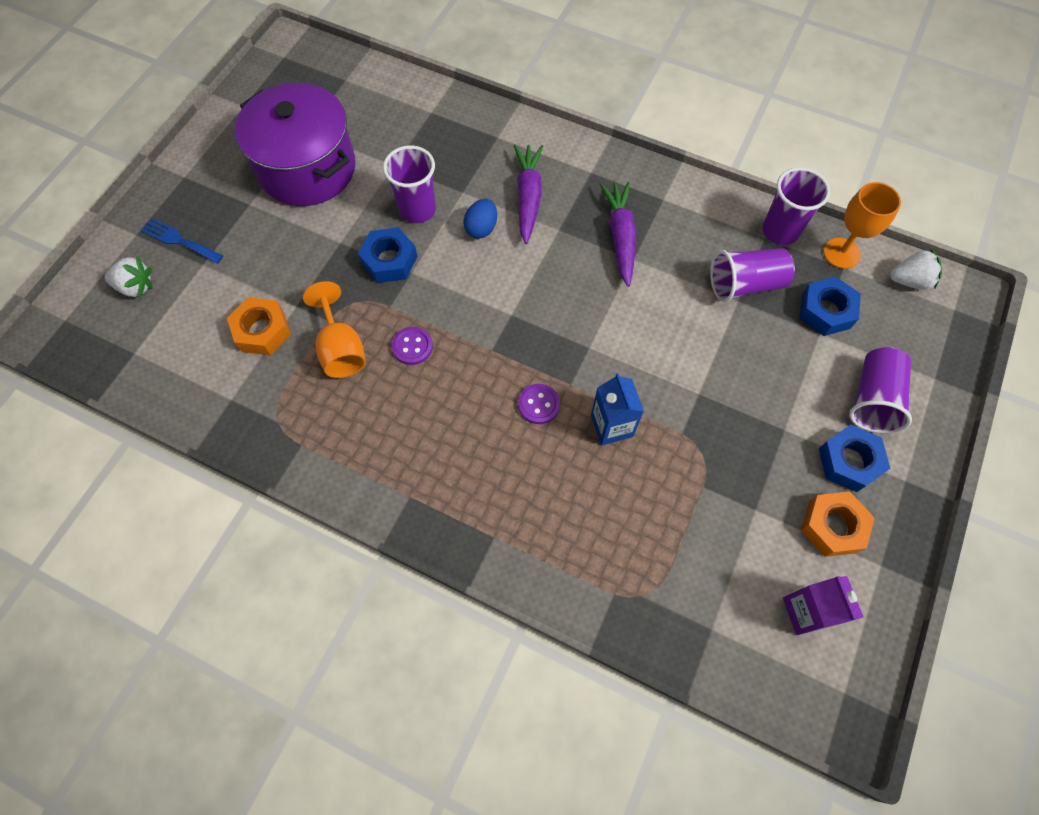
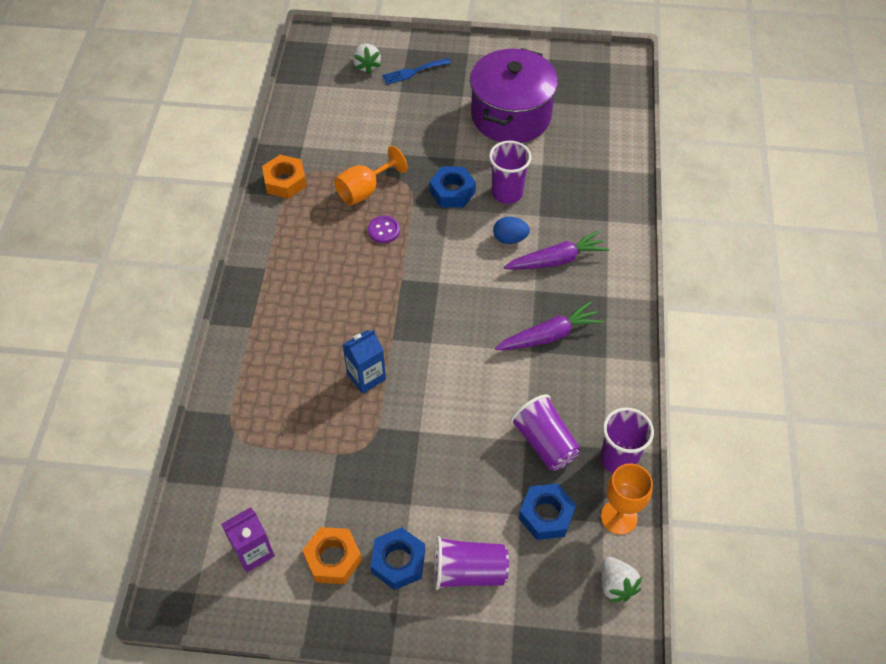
camera: 70 degrees right, 10 degrees down
blue fork [140,218,223,264] -> blue fork turned 120 degrees counterclockwise [382,58,451,85]
orange nut [227,297,291,355] -> orange nut moved to [262,155,307,199]
purple button [518,384,560,424] -> none

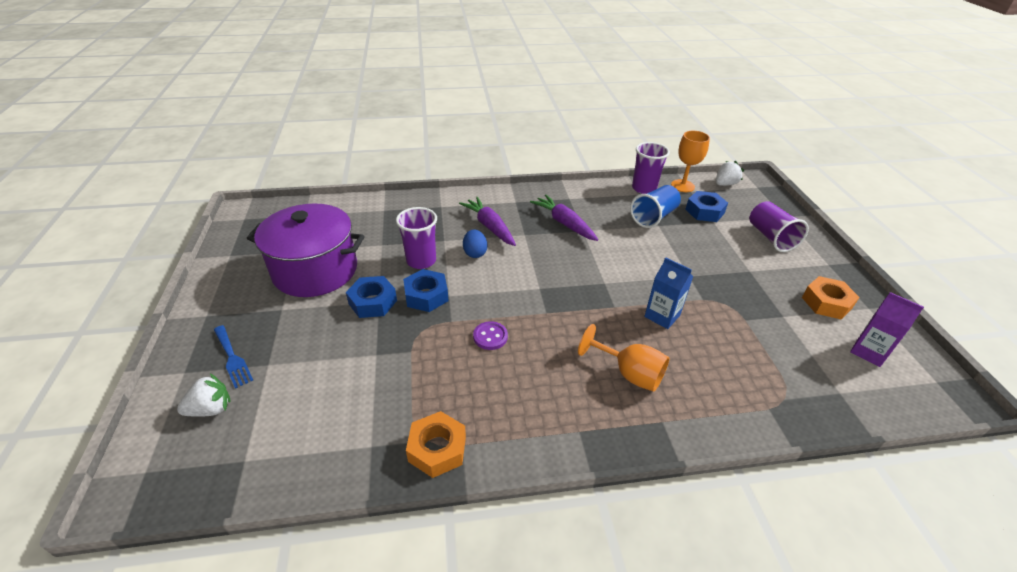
camera: 105 degrees left, 15 degrees down
orange goblet [334,146,408,205] -> orange goblet moved to [578,324,670,392]
blue nut [370,527,425,590] -> blue nut moved to [346,276,397,318]
purple cup [510,394,580,471] -> blue cup [630,185,681,228]

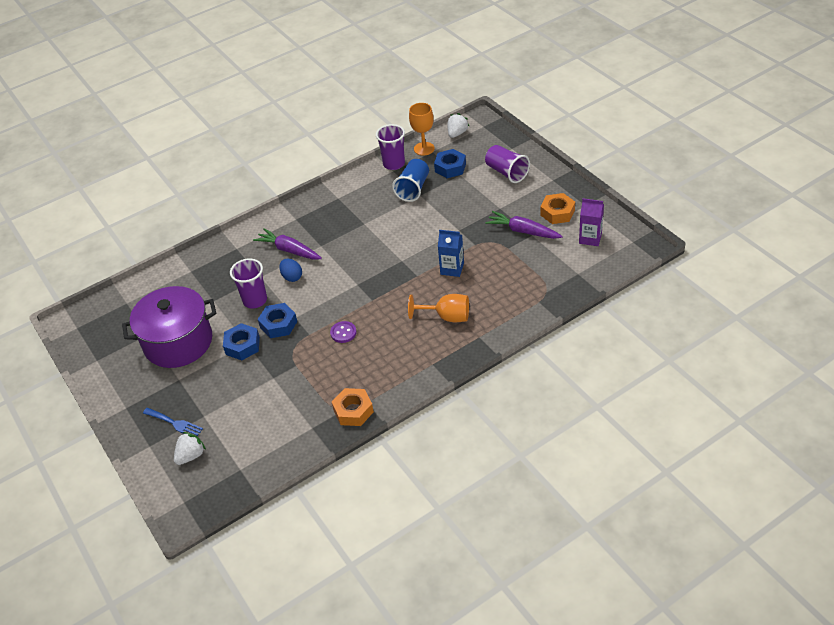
camera: 20 degrees left, 5 degrees up
purple carrot [530,195,598,241] -> purple carrot moved to [485,211,563,239]

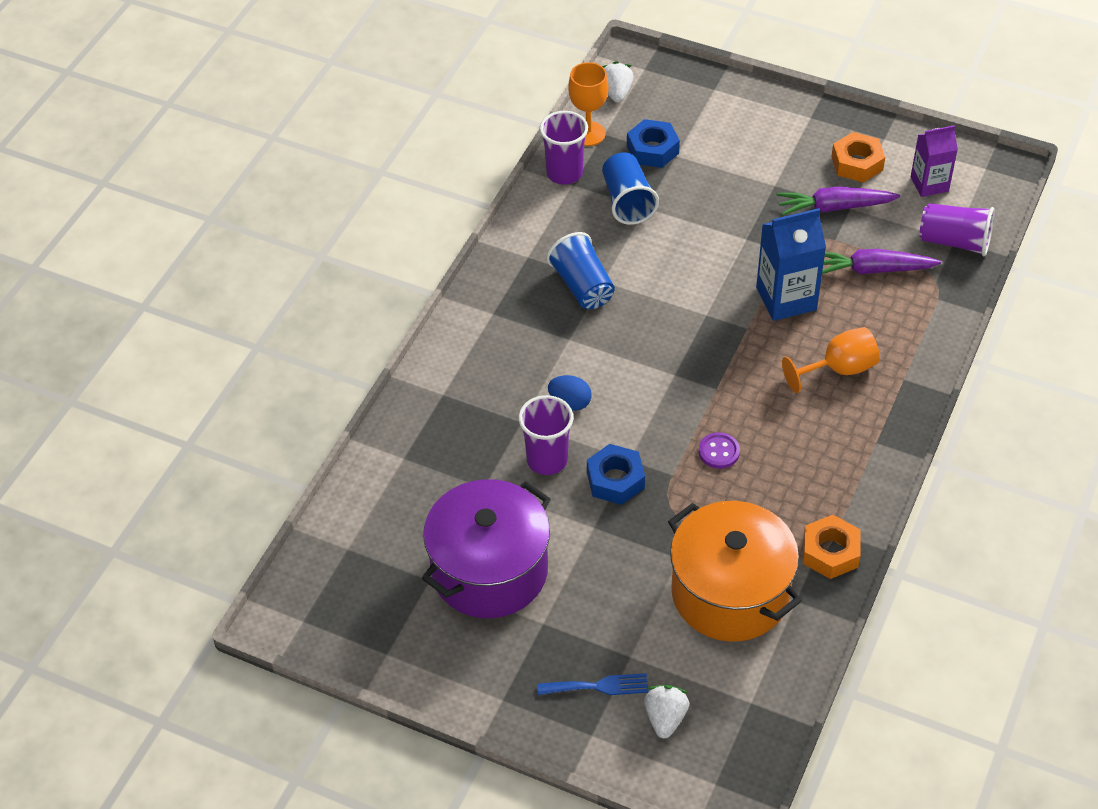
camera: 35 degrees left, 5 degrees up
blue nut [223,323,260,360] -> none
purple carrot [253,228,322,260] -> purple carrot moved to [822,249,941,275]
blue carton [438,230,464,277] -> blue carton [756,208,826,321], size x1.51
purple cup [485,145,530,183] -> purple cup moved to [919,203,995,256]
none -> blue cup [546,232,615,309]
none -> orange pot [668,501,802,642]

